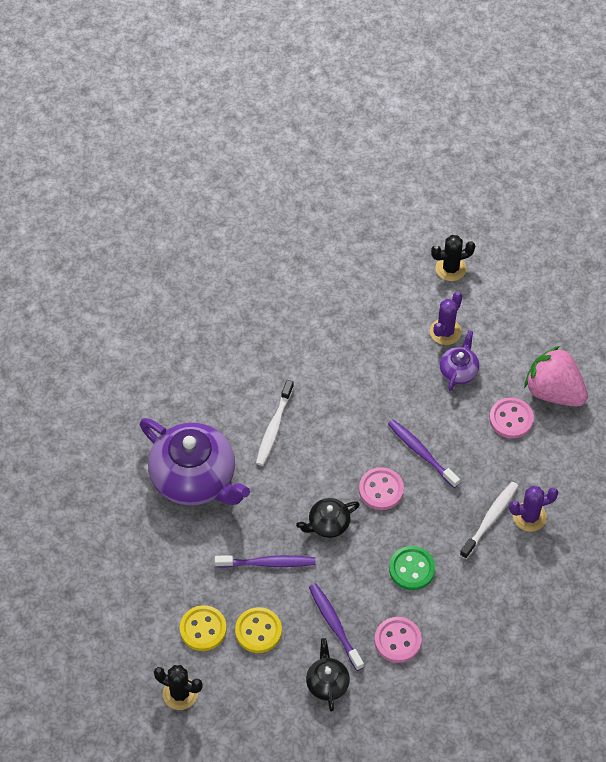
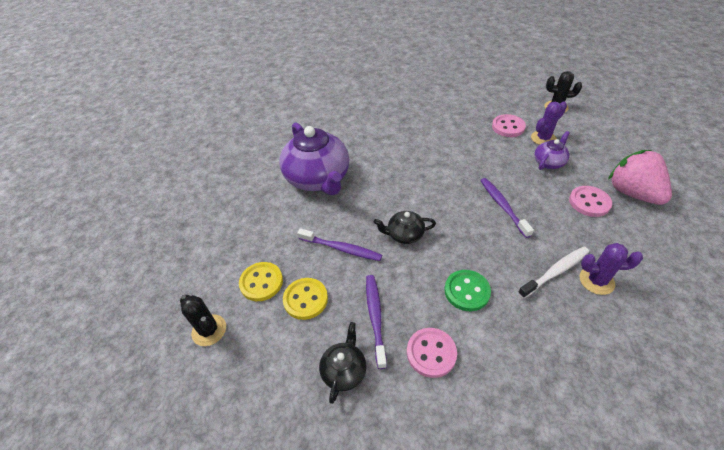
camera: 25 degrees right, 10 degrees down
white toothbrush [256,380,294,466] -> none
pink button [359,467,404,510] -> pink button moved to [492,114,526,137]

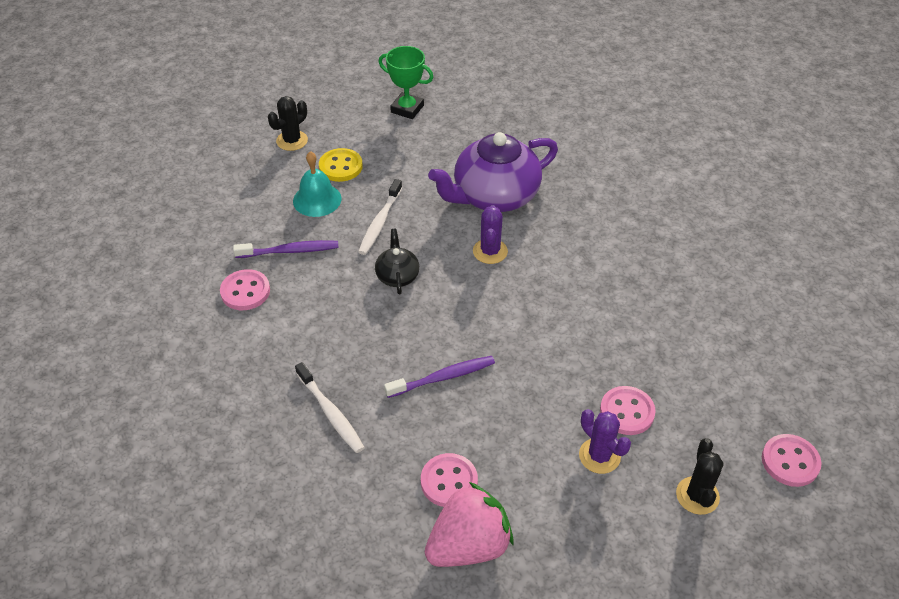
camera: 85 degrees right, 0 degrees up
yellow button [283,278,328,320] -> turquoise bell [293,151,341,217]
purple toothbrush [297,228,382,261] -> white toothbrush [358,179,402,255]
black teapot [319,322,367,404] -> none
green button [445,270,491,311] -> none
purple teapot [534,131,570,170] -> none
purple cactus [579,243,643,295] -> purple cactus moved to [473,205,508,264]
none -> green trophy [379,46,434,119]
none -> pink button [762,434,821,487]

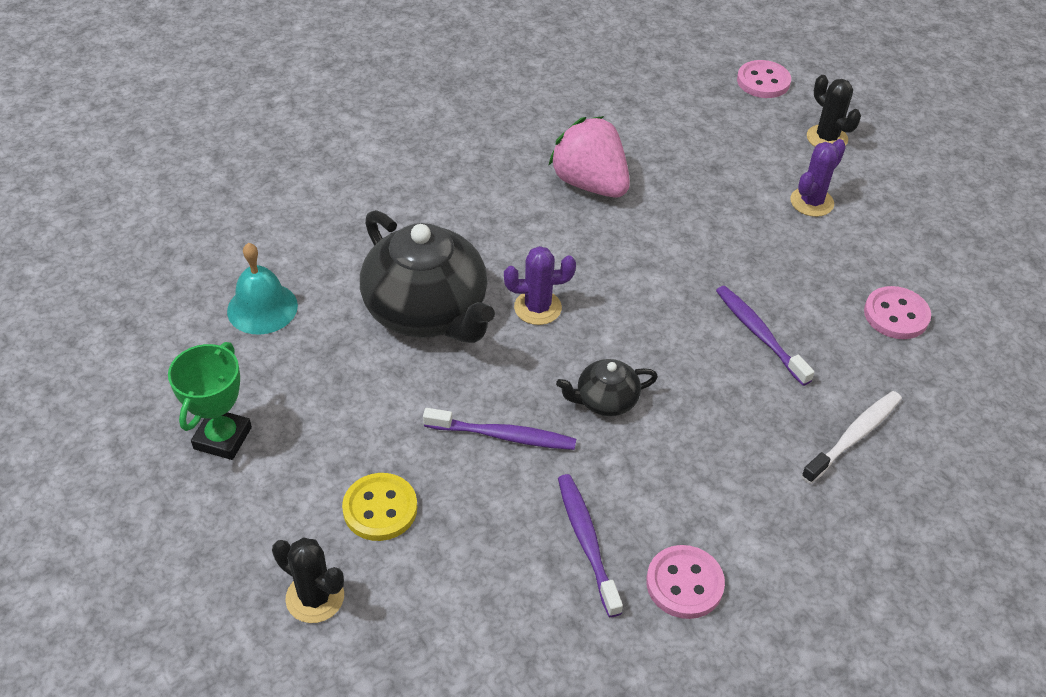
camera: 100 degrees left, 0 degrees up
turquoise bell [293,151,341,217] -> turquoise bell moved to [227,243,298,334]
white toothbrush [358,179,402,255] -> purple toothbrush [423,408,576,450]
pink strawberry [425,482,514,567] -> pink strawberry moved to [548,116,630,198]
purple teapot [428,132,558,212] -> black teapot [360,210,495,343]
pink button [600,386,655,435] -> none
black cactus [676,438,723,515] -> black cactus turned 60 degrees clockwise [807,75,861,146]

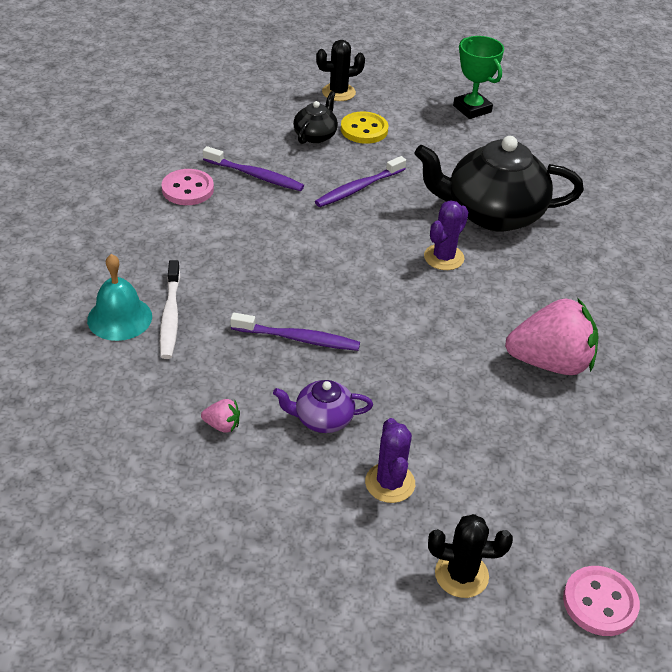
camera: 130 degrees right, 5 degrees down
turquoise bell [227,243,298,334] -> turquoise bell moved to [87,254,152,341]
black teapot [556,359,658,416] -> black teapot moved to [293,91,338,144]
pink button [864,286,931,339] -> pink strawberry [201,399,240,433]
none -> purple teapot [273,380,373,433]

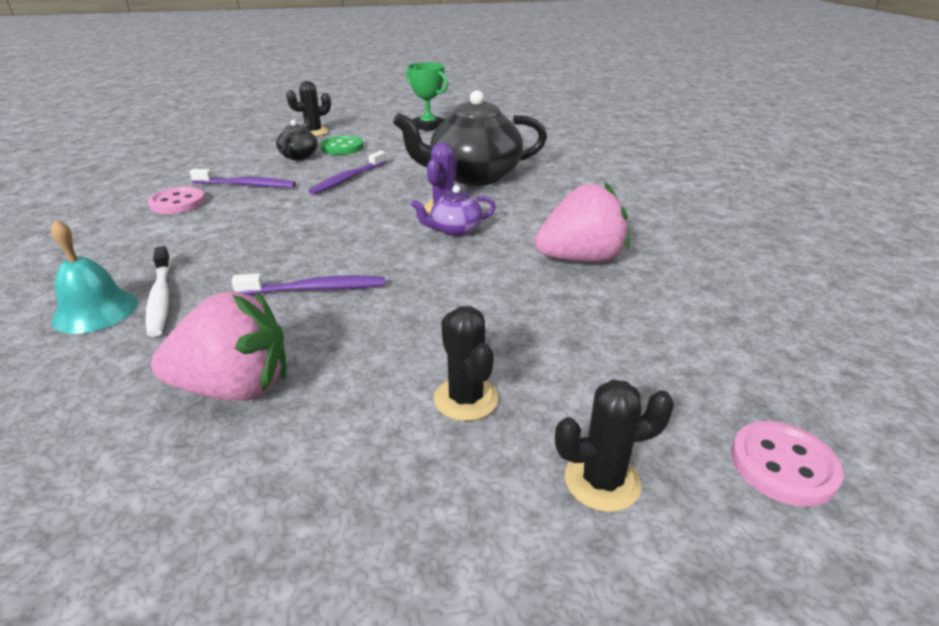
camera: 15 degrees left, 10 degrees down
pink strawberry [201,399,240,433] -> pink strawberry [151,291,286,401], size x2.45
purple teapot [273,380,373,433] -> purple teapot moved to [411,185,496,237]
yellow button [341,111,388,144] -> green button [320,136,363,155]
purple cactus [365,418,415,503] -> black cactus [434,306,498,421]

